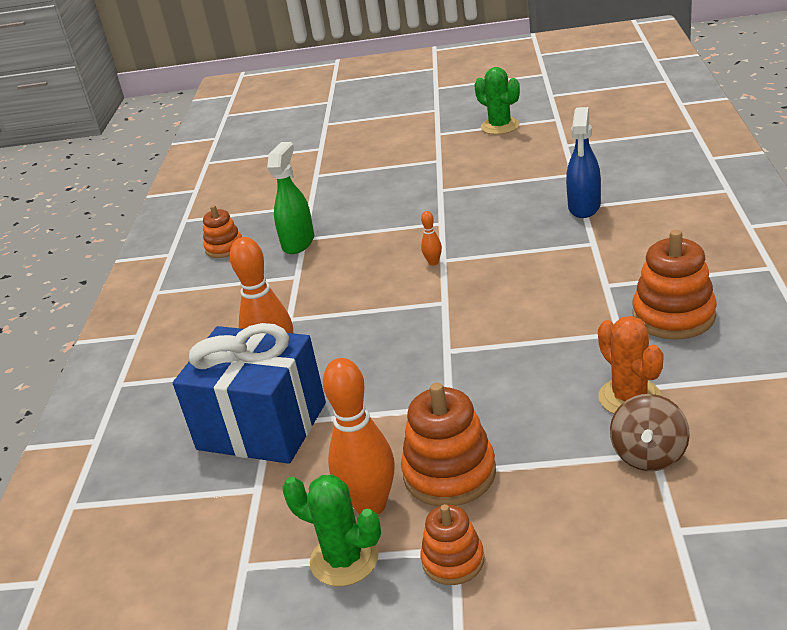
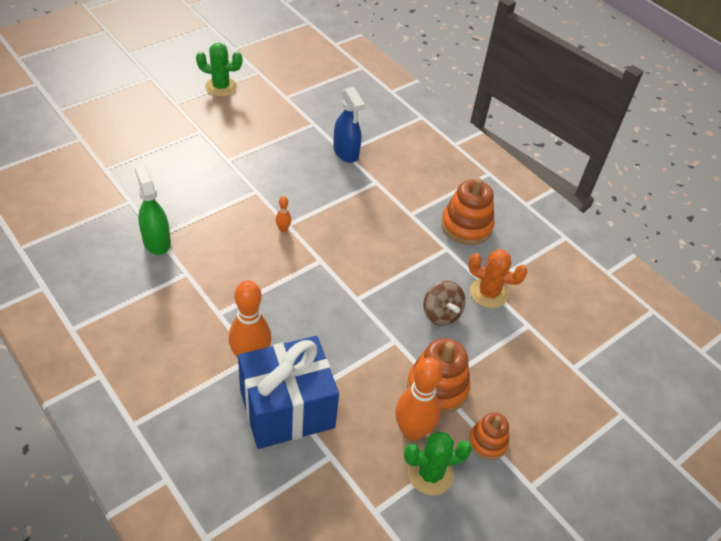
camera: 50 degrees left, 15 degrees up
orange stacking toy [203,205,242,258] -> none
brown spinning top [610,394,690,471] -> brown spinning top moved to [423,281,466,326]

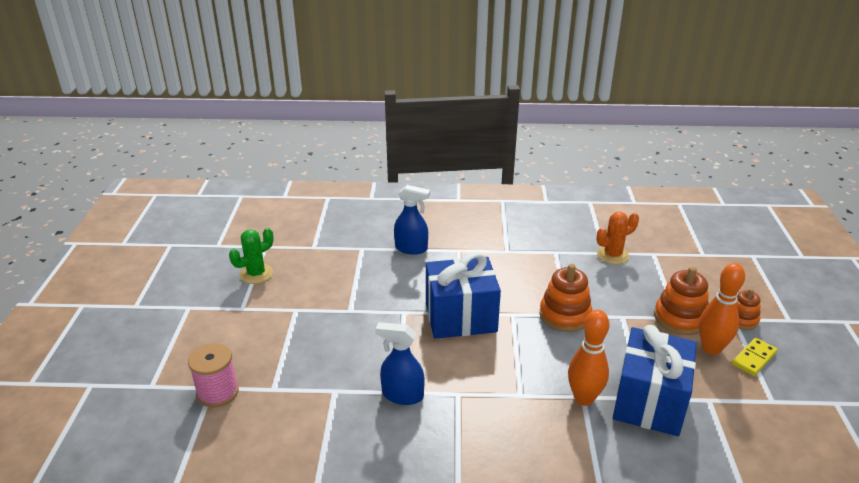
camera: 45 degrees left, 15 degrees down
green spray bottle [135,165,171,255] -> blue spray bottle [375,322,425,405]
orange bowling pin [276,196,291,232] -> blue gift [426,252,501,339]
green cactus [404,431,472,495] -> yellow domino [732,338,778,376]
brown spinning top [423,281,466,326] -> none
orange stacking toy [441,178,495,245] -> orange stacking toy moved to [540,264,592,332]
none -> pink spool [188,343,239,407]

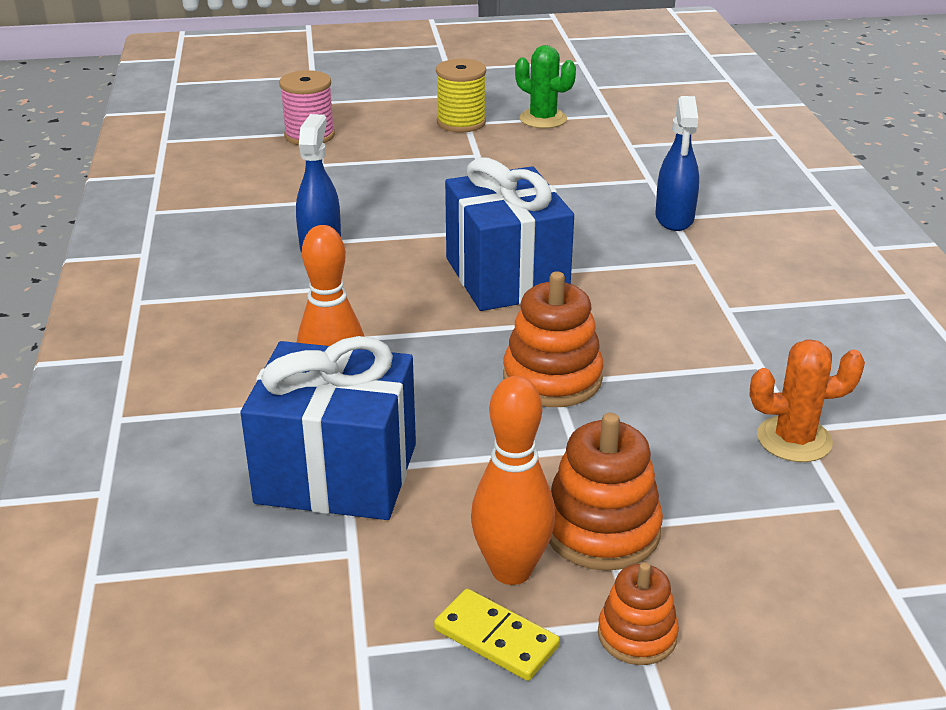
camera: 80 degrees right, 0 degrees up
orange cactus [597,212,639,264] -> orange cactus turned 60 degrees counterclockwise [750,339,865,462]
none -> yellow spool [436,59,486,133]

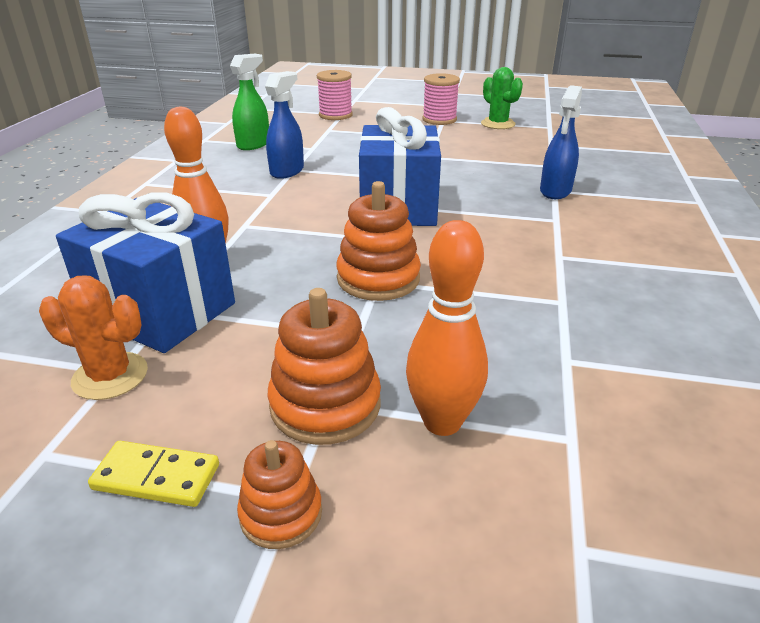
camera: 20 degrees right, 0 degrees up
yellow domino [434,589,560,681] -> yellow domino turned 45 degrees counterclockwise [88,441,219,507]
yellow spool [436,59,486,133] -> pink spool [422,73,460,125]
orange bowling pin [471,376,555,585] -> orange bowling pin moved to [406,220,488,436]
orange cactus [750,339,865,462] -> orange cactus moved to [39,275,148,400]
none -> green spray bottle [230,54,269,150]

